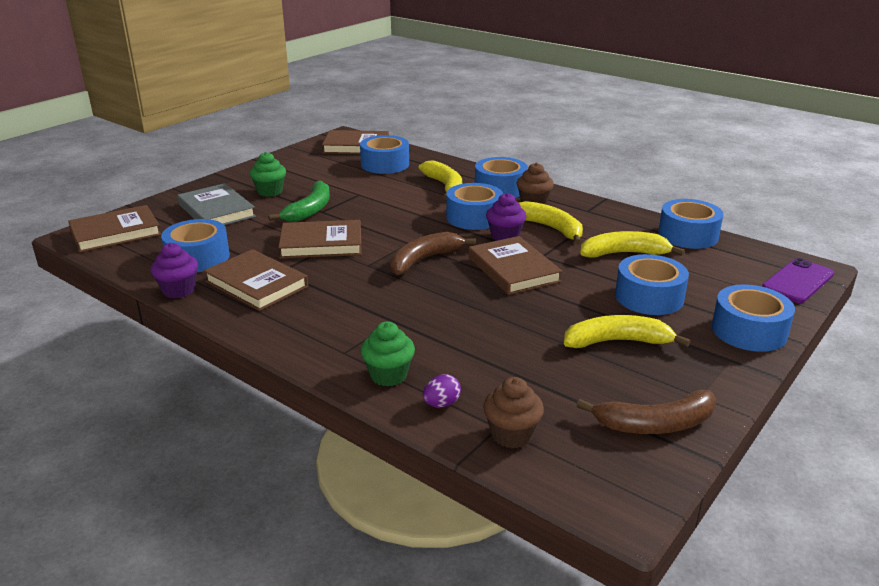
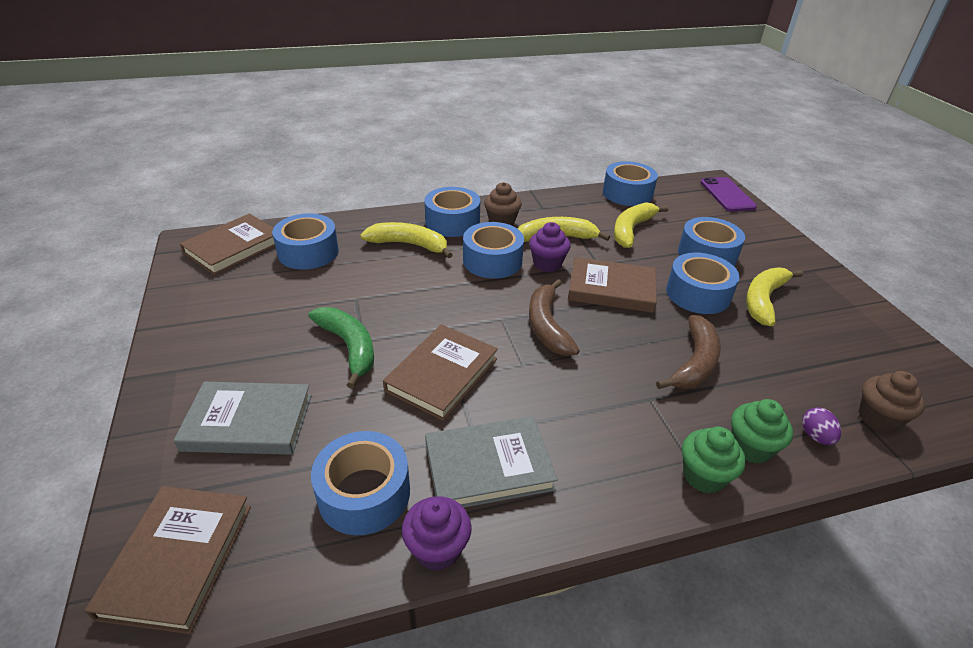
camera: 55 degrees left, 10 degrees up
brown book [204,249,308,311] -> grey book [425,416,558,508]
green cupcake [250,152,286,197] -> green cupcake moved to [682,426,746,494]
brown banana [576,390,716,434] -> brown banana moved to [656,315,721,389]
blue tape [712,284,795,352] -> blue tape moved to [666,253,740,314]

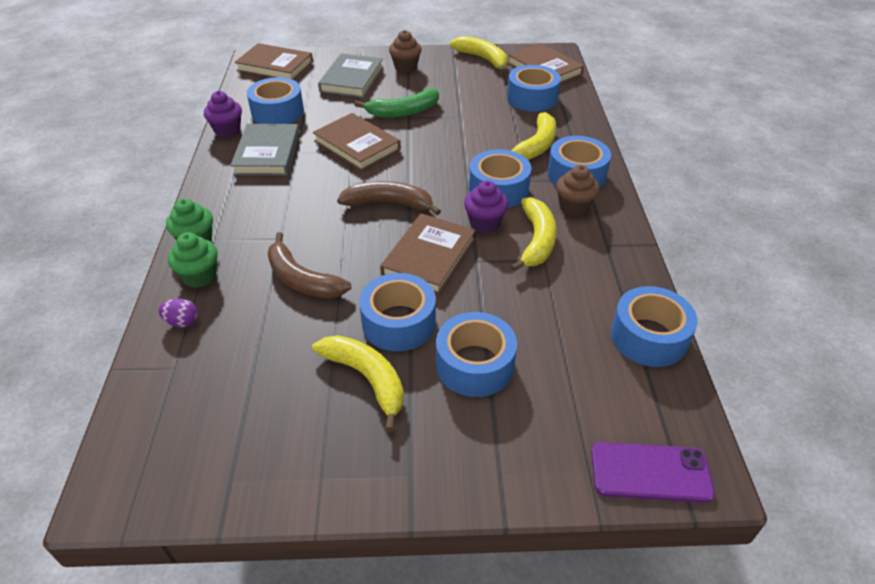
camera: 105 degrees right, 5 degrees up
yellow banana [614,202,669,248] -> yellow banana moved to [450,36,507,73]
brown cupcake [859,371,925,433] -> brown cupcake moved to [389,30,422,73]

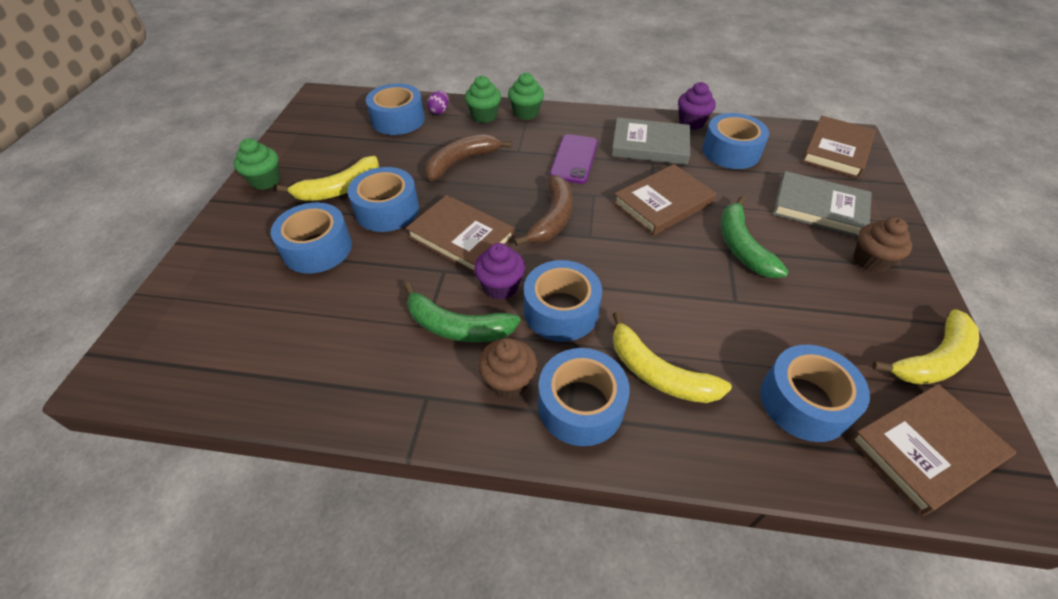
camera: 100 degrees right, 5 degrees up
yellow banana [510,197,557,272] -> green banana [404,283,521,342]
purple phone [591,442,715,503] -> purple phone moved to [550,134,598,184]
blue tape [611,286,697,367] -> blue tape moved to [366,84,425,135]
none -> green cupcake [234,138,280,190]

